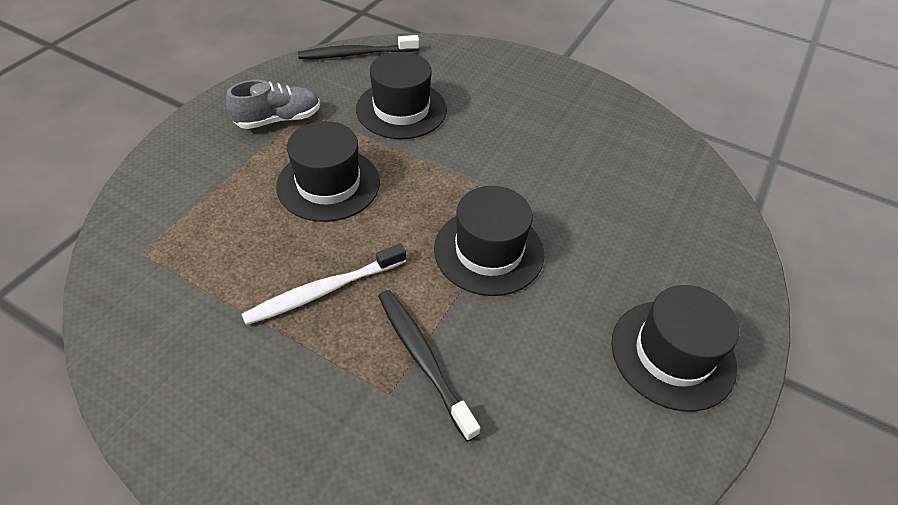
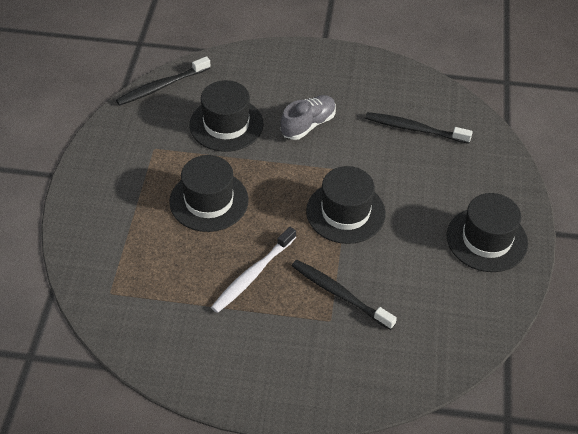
camera: 20 degrees left, 0 degrees up
grey shoe [226,80,320,129] -> grey shoe moved to [281,95,336,140]
none -> black toothbrush [365,112,473,144]

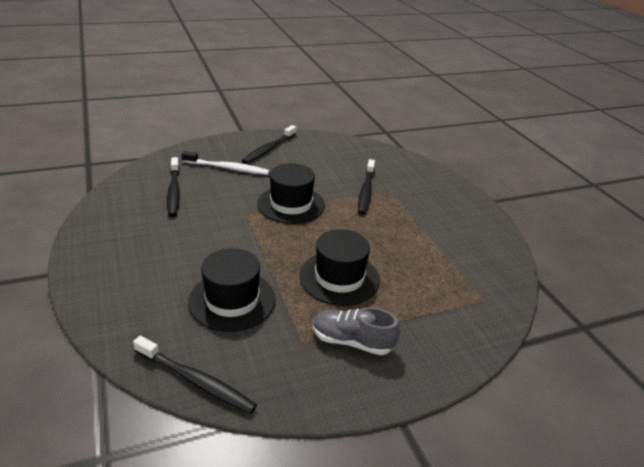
camera: 120 degrees left, 15 degrees down
white toothbrush [211,227,296,313] -> white toothbrush moved to [181,151,270,175]
grey shoe [281,95,336,140] -> grey shoe moved to [313,307,400,355]
black hat [447,193,528,272] -> black toothbrush [242,125,296,164]

